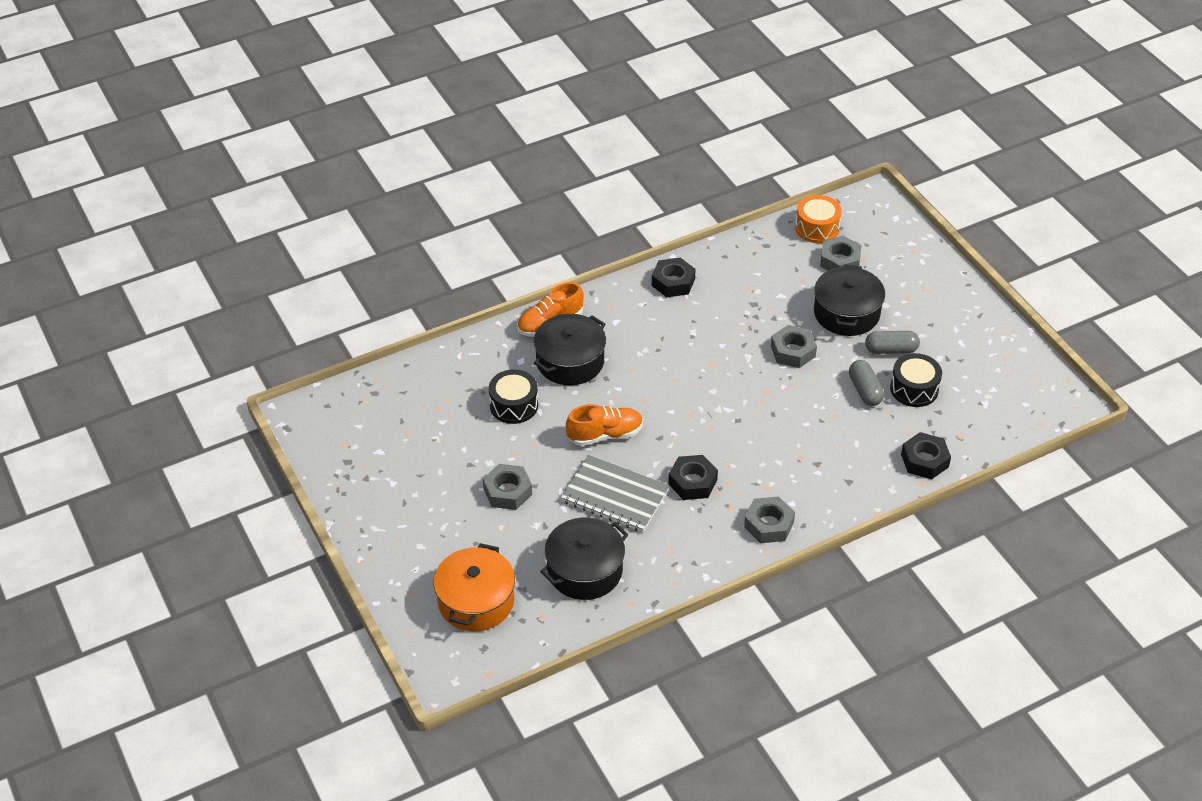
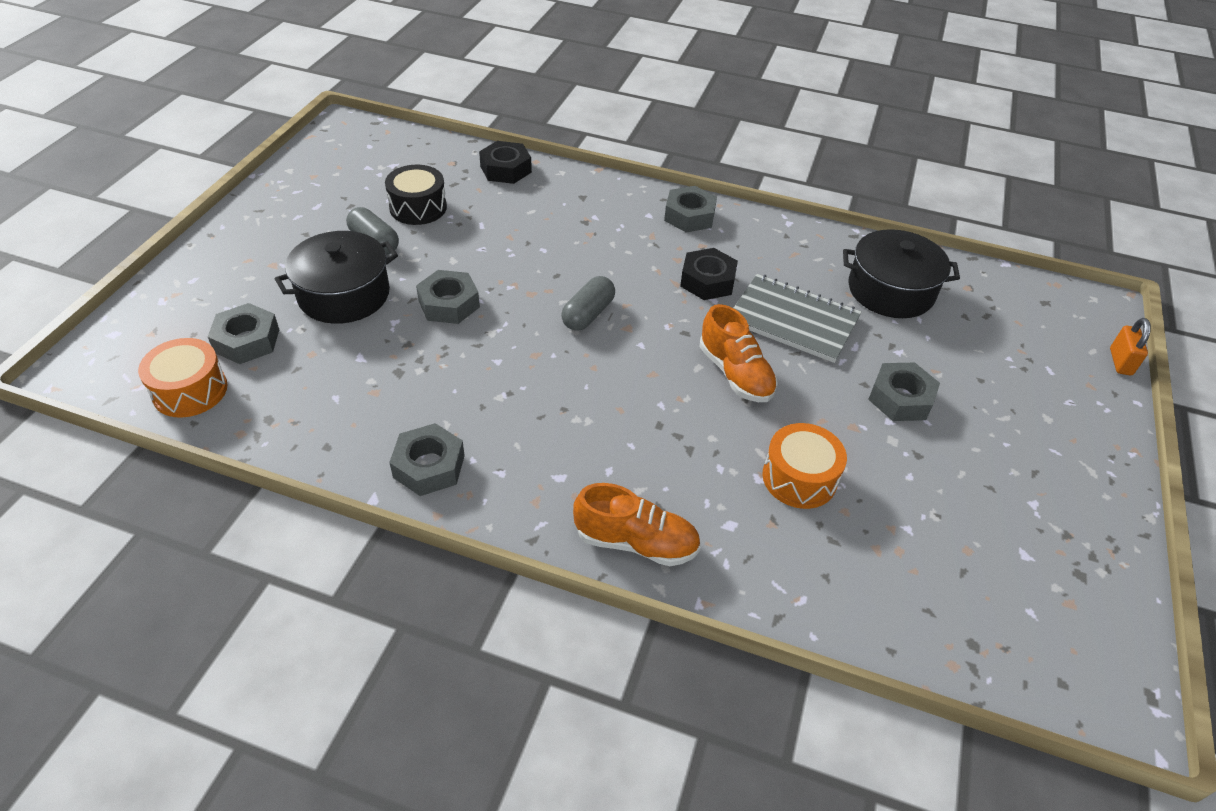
camera: 135 degrees left, 0 degrees up
orange pot [434,543,515,631] -> none
black drum [489,369,538,424] -> orange drum [762,423,847,509]
black pot [534,314,606,385] -> none
grey notebook [561,455,670,532] -> grey notebook turned 45 degrees counterclockwise [734,274,862,363]
orange shoe [566,404,643,446] -> orange shoe turned 150 degrees counterclockwise [700,304,778,402]
black nut [652,257,696,297] -> grey nut [389,423,465,496]
grey capsule [849,360,884,406] -> grey capsule moved to [561,276,615,331]
none -> orange padlock [1110,318,1151,375]

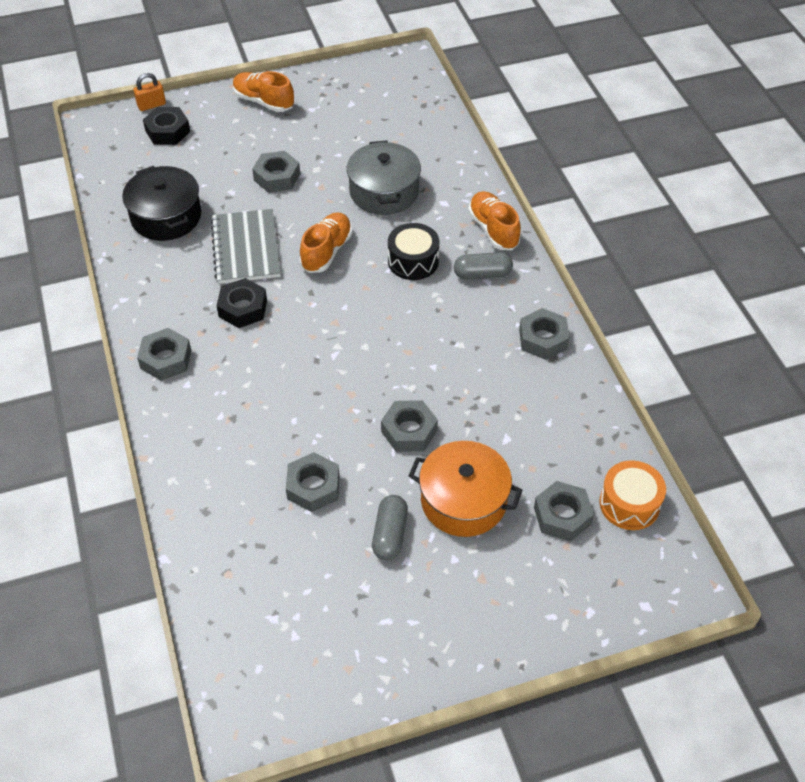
camera: 125 degrees left, 5 degrees up
black pot [275,231,398,324] -> orange pot [409,441,523,537]
black drum [385,165,447,225] -> black drum moved to [388,223,440,280]
black nut [479,141,532,184] -> black nut moved to [143,107,190,145]
grey capsule [561,276,615,331] -> grey capsule moved to [454,252,513,280]
orange drum [762,423,847,509] -> grey pot [347,140,421,215]
none -> orange shoe [233,71,294,112]
none -> grey nut [286,452,339,512]

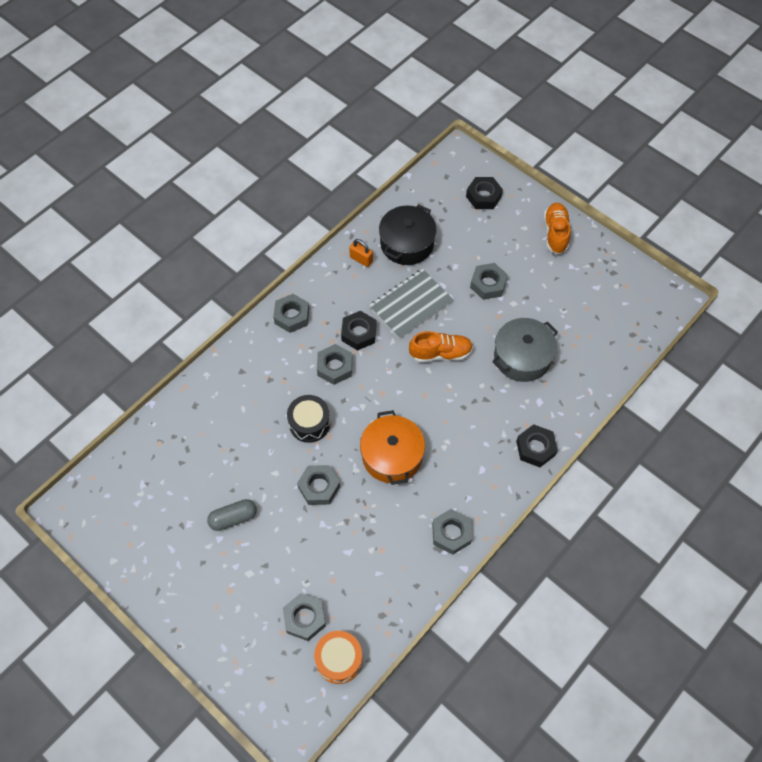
camera: 60 degrees right, 10 degrees up
orange padlock [134,73,166,111] -> orange padlock moved to [349,239,373,267]
grey nut [286,452,339,512] -> grey nut moved to [317,344,352,385]
black drum [388,223,440,280] -> black drum moved to [287,395,330,443]
orange pot [409,441,523,537] -> orange pot moved to [360,410,425,485]
grey capsule [454,252,513,280] -> none
orange shoe [468,191,521,250] -> black nut [516,424,558,467]

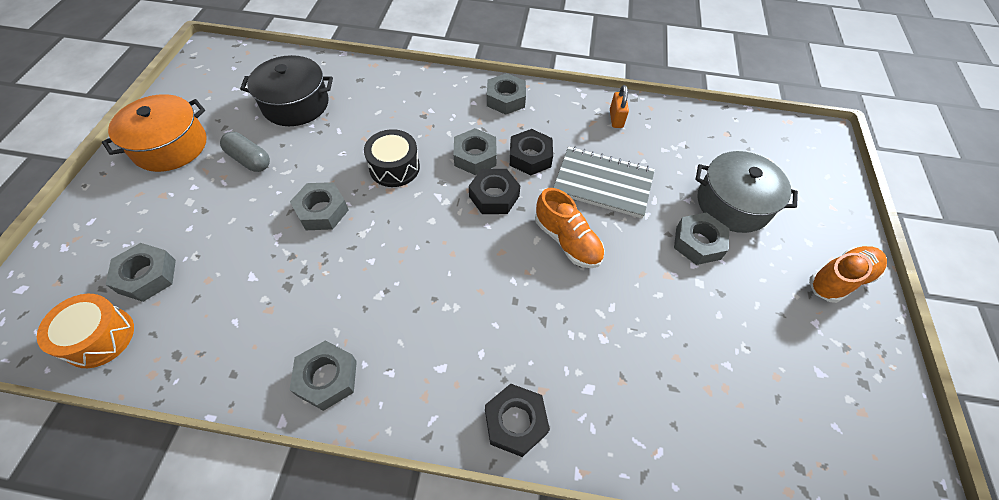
camera: 55 degrees right, 5 degrees down
orange pot [360,410,425,485] -> orange pot moved to [102,94,207,172]
black pot [379,204,437,265] -> black pot moved to [240,55,333,126]
black nut [466,177,503,209] -> black nut moved to [469,169,520,214]
grey pot [492,318,558,382] -> grey pot moved to [695,151,798,233]

